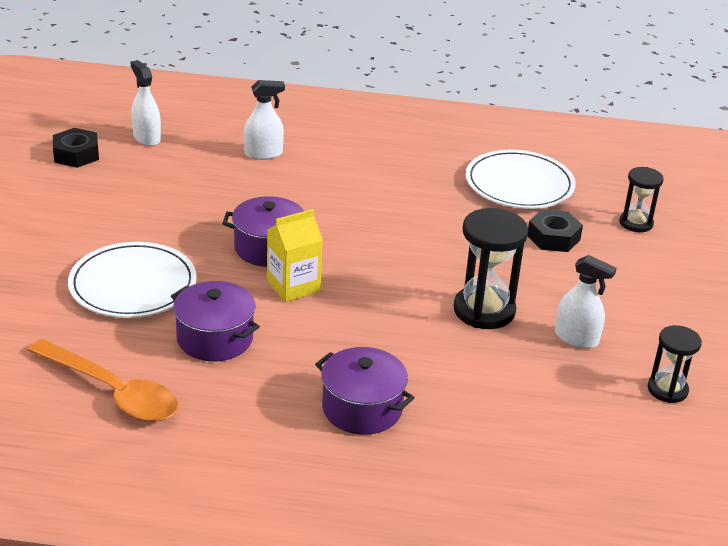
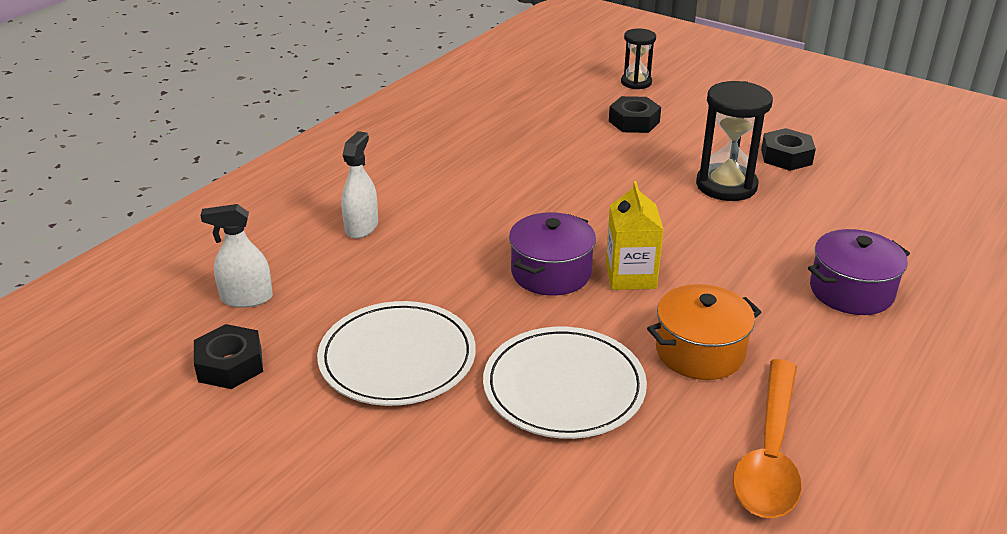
camera: 60 degrees left, 0 degrees up
orange spoon [27,339,179,422] -> orange spoon turned 135 degrees clockwise [733,359,802,518]
purple pot [171,281,260,361] -> orange pot [647,284,761,380]
white plate [466,150,576,209] -> white plate moved to [317,301,476,406]
white spray bottle [555,255,617,348] -> black nut [761,128,816,171]
black hourglass [648,325,702,403] -> none

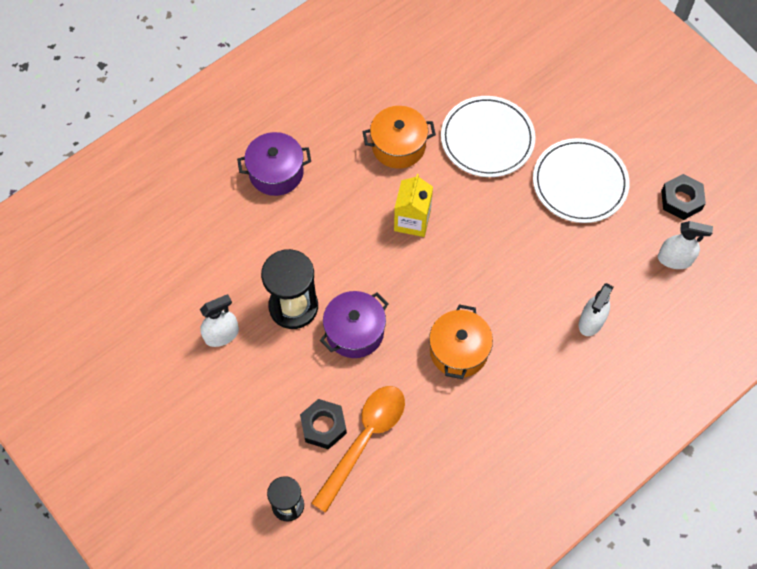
camera: 165 degrees left, 30 degrees up
purple pot [509,212,596,296] -> purple pot moved to [320,291,389,358]
orange spoon [733,359,802,518] -> orange spoon moved to [311,386,405,513]
black nut [761,128,816,171] -> white spray bottle [200,294,239,347]
none -> orange pot [429,304,493,379]

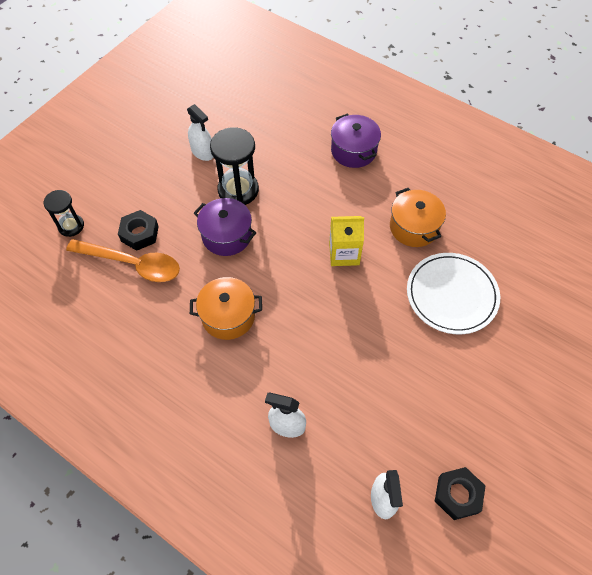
camera: 75 degrees right, 5 degrees down
white plate [533,138,630,223] -> none

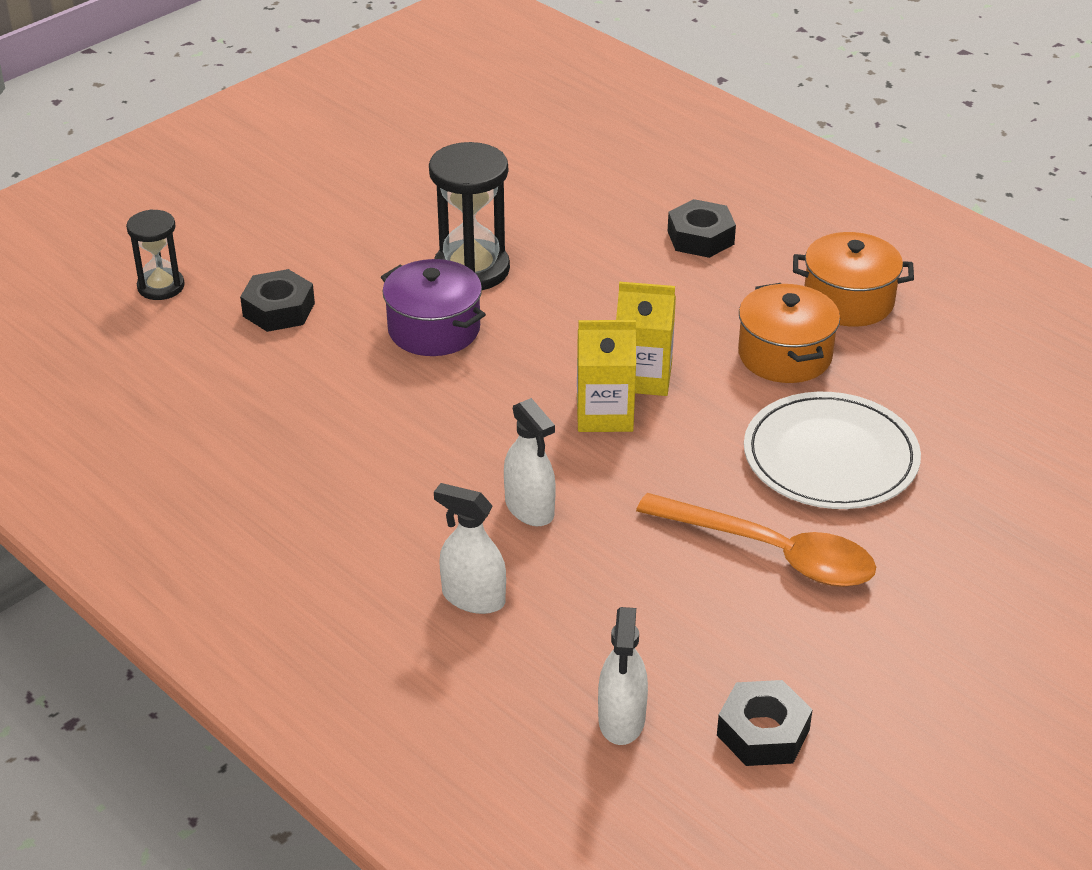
camera: 10 degrees right, 20 degrees down
orange spoon [66,239,180,282] -> orange spoon moved to [636,493,876,587]
white spray bottle [187,104,213,161] -> white spray bottle moved to [504,398,556,526]
orange pot [190,277,262,340] -> orange pot moved to [793,232,914,327]
purple pot [331,113,381,168] -> black nut [668,199,736,258]
none -> yellow carton [577,320,636,432]

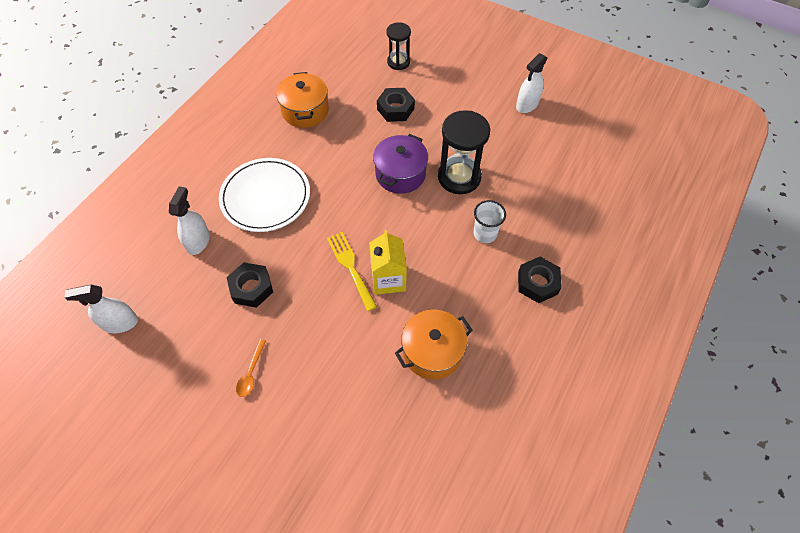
camera: 75 degrees right, 20 degrees up
white spray bottle [504,398,556,526] -> white spray bottle moved to [516,53,547,113]
yellow carton [577,320,636,432] -> yellow fork [327,232,377,311]
orange spoon [636,493,876,587] -> orange spoon [236,339,266,397], size x0.43
black nut [717,680,813,766] -> black nut moved to [226,262,273,308]
white plate [744,392,921,509] -> white plate moved to [219,158,310,232]
orange pot [793,232,914,327] -> orange pot moved to [276,72,329,128]
none -> white cup [474,200,506,243]

